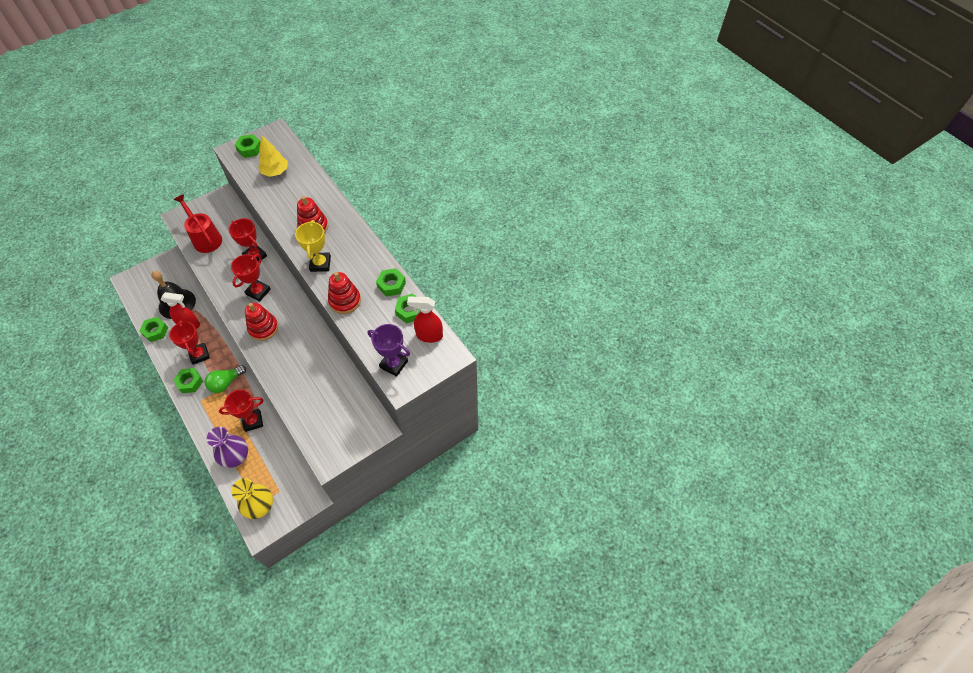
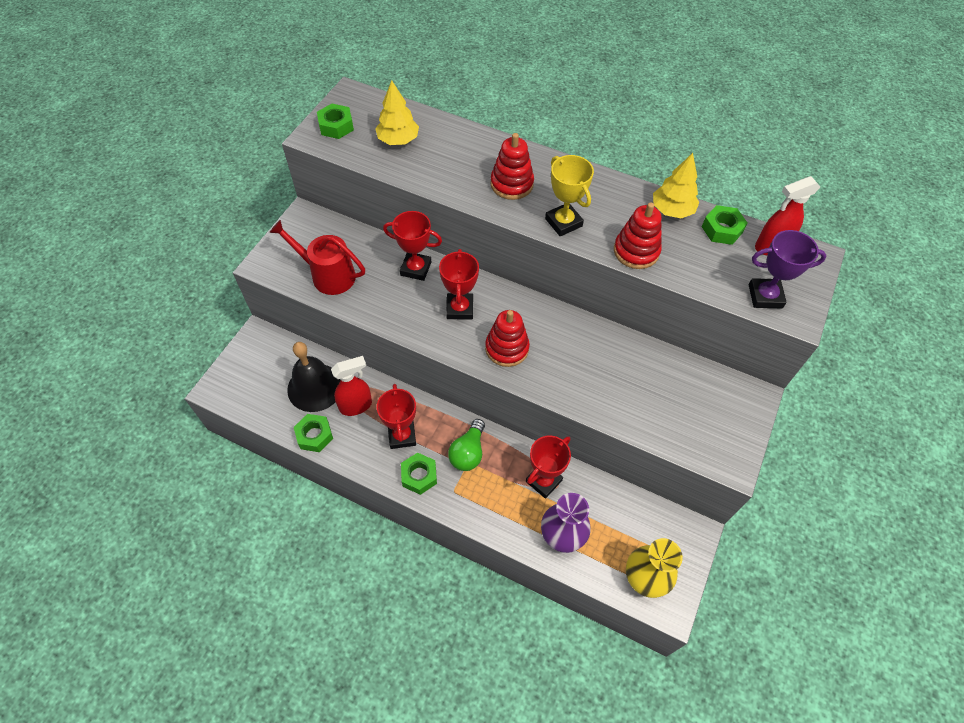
camera: 30 degrees left, 0 degrees up
red trophy [169,320,210,365] -> red trophy turned 45 degrees clockwise [377,384,416,449]
green nut [376,268,406,296] -> yellow tree [653,153,700,218]

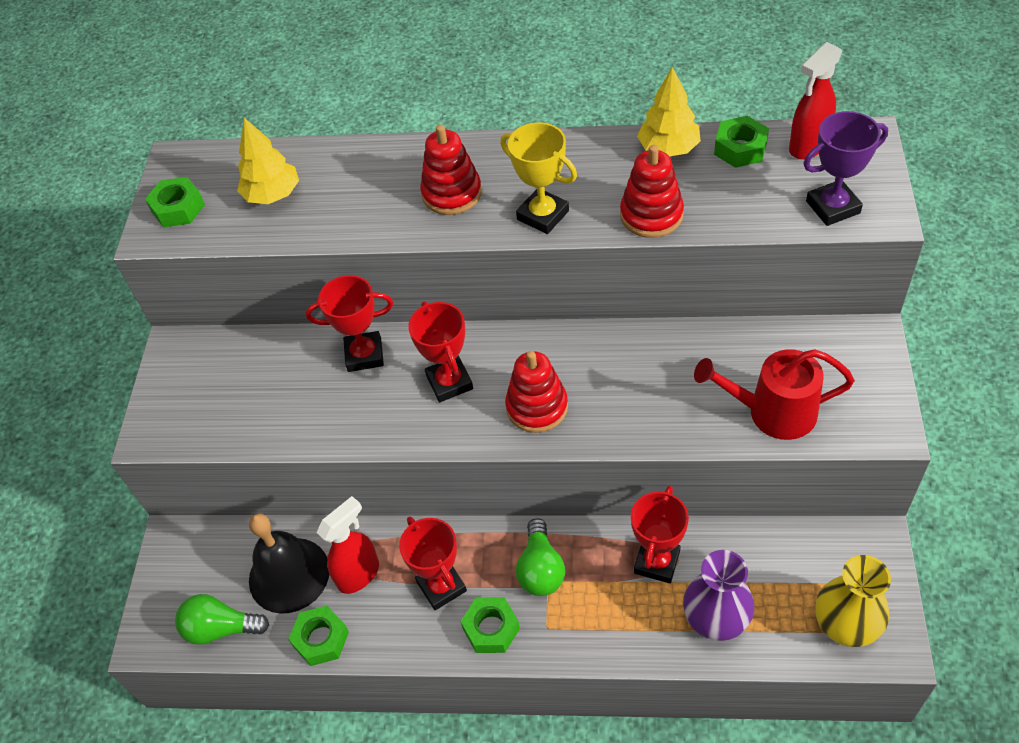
camera: 15 degrees left, 5 degrees down
red watering can [269,220,365,295] -> red watering can moved to [694,349,855,440]
none -> green light bulb [175,594,269,645]

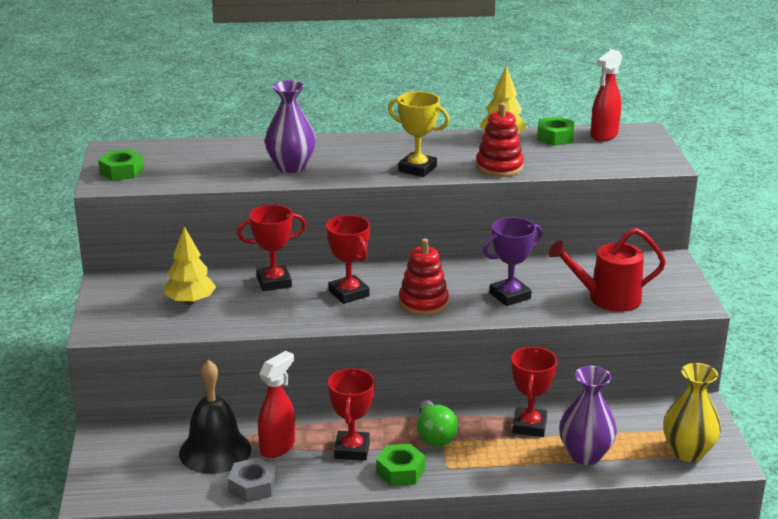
camera: 15 degrees left, 25 degrees down
green light bulb [175,594,269,645] -> none
yellow tree [237,118,299,204] -> yellow tree moved to [164,227,216,305]
green nut [288,606,349,666] -> grey nut [228,457,277,503]
red trophy [399,516,467,610] -> red trophy turned 45 degrees clockwise [328,368,375,461]
red stacking toy [420,124,482,215] -> none
purple trophy [803,111,888,226] -> purple trophy moved to [483,217,543,306]
none -> purple vase [265,80,316,173]

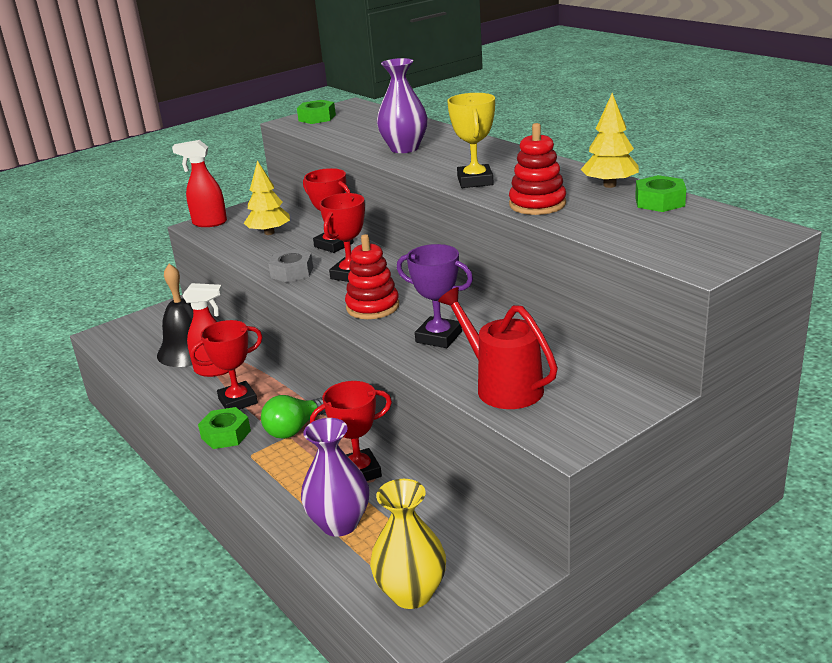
camera: 60 degrees right, 0 degrees up
grey nut [228,457,277,503] -> grey nut moved to [268,249,313,283]
red spray bottle [591,49,622,141] -> red spray bottle moved to [172,140,227,227]

